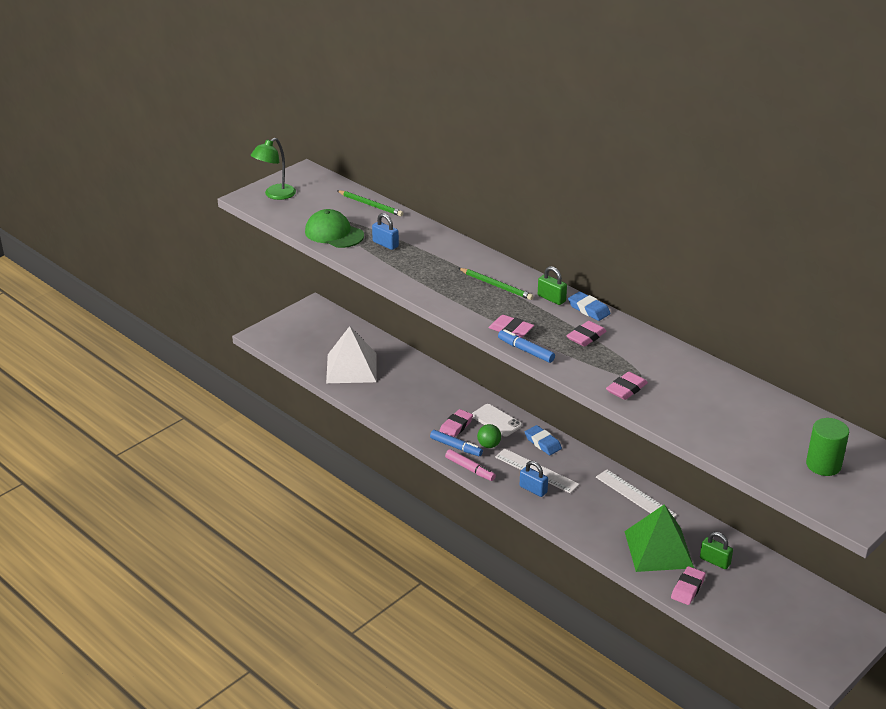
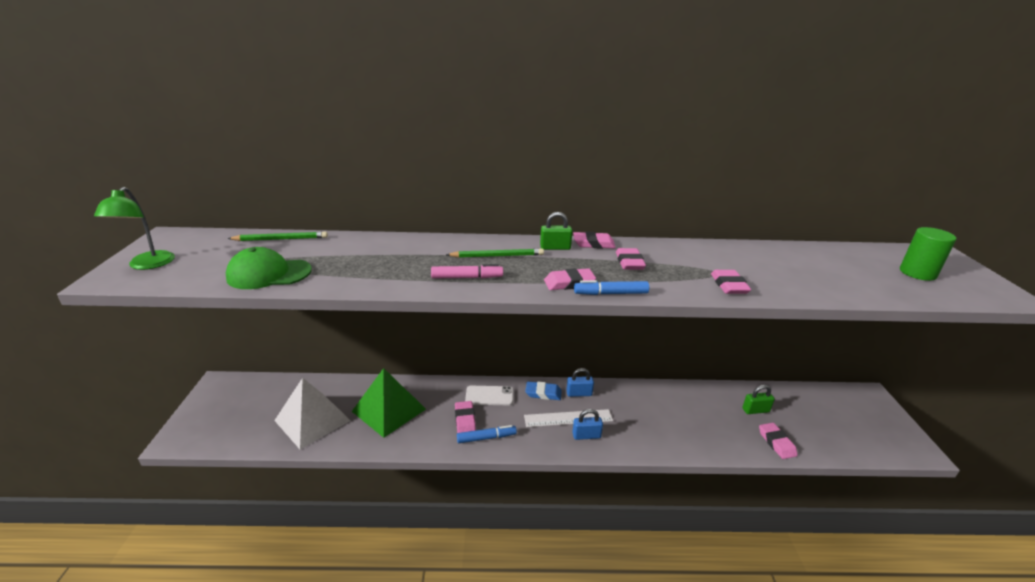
camera: 45 degrees left, 5 degrees down
blue padlock [372,213,399,250] -> blue padlock moved to [566,368,594,397]
pink marker [445,449,496,481] -> pink marker moved to [431,264,503,278]
green ball [477,424,501,448] -> none
blue eraser [568,291,611,321] -> pink eraser [573,232,616,249]
white ruler [596,470,677,517] -> none
green pyramid [624,504,694,572] -> green pyramid moved to [352,368,426,438]

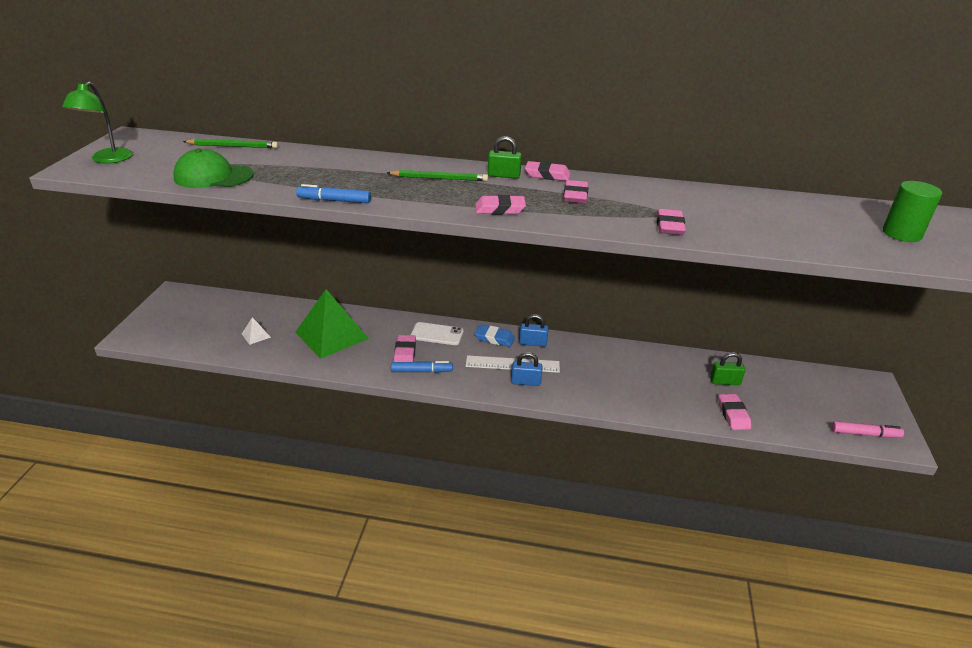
camera: 10 degrees right, 5 degrees up
white pyramid [274,378,351,449] -> white pyramid [242,317,271,345], size x0.41
pink marker [431,264,503,278] -> pink marker moved to [831,421,904,438]
blue marker [574,280,649,295] -> blue marker moved to [296,184,371,203]

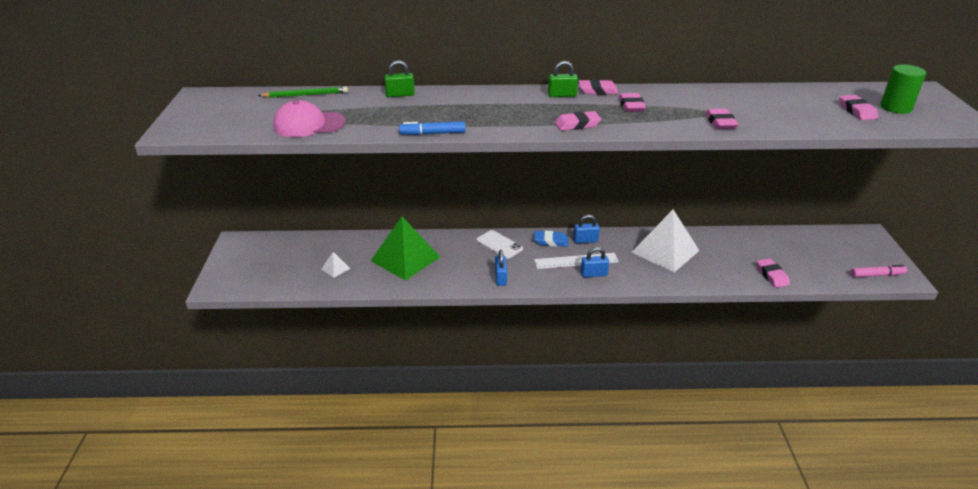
camera: 10 degrees left, 0 degrees up
green lamp [62,82,133,164] -> none
green cap [173,148,254,188] -> pink cap [273,100,346,137]
green pencil [387,170,488,181] -> none
blue marker [391,361,453,373] -> blue padlock [495,250,507,286]
pink eraser [394,335,416,362] -> pink eraser moved to [839,95,878,120]
white phone [411,322,464,345] -> white phone turned 45 degrees clockwise [476,230,523,259]
green padlock [710,352,745,385] -> green padlock moved to [384,60,415,97]
none -> white pyramid [632,210,699,272]

